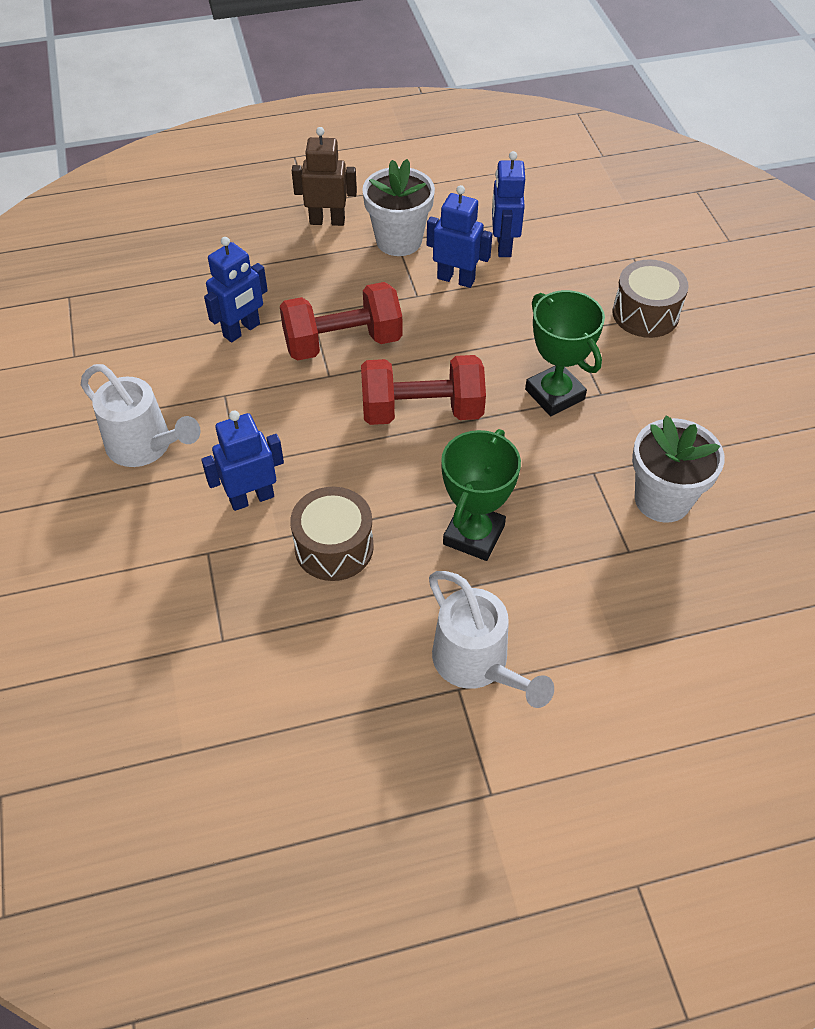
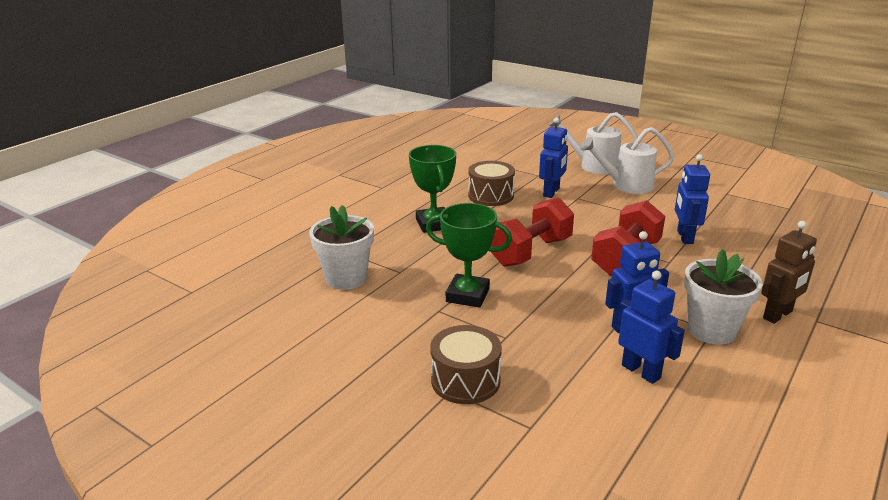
camera: 140 degrees right, 25 degrees down
white watering can [429,571,554,708] -> white watering can moved to [549,112,638,174]

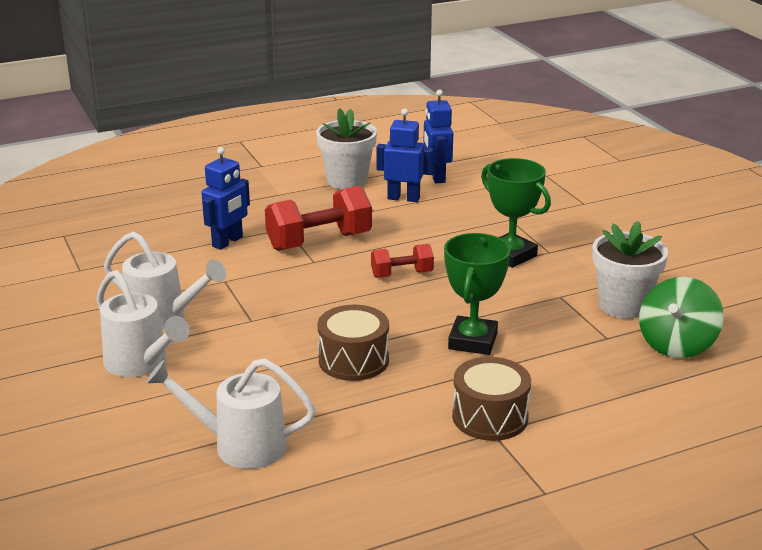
camera: 150 degrees left, 0 degrees up
brown drum [430,325,502,404] -> brown drum moved to [452,357,531,441]
red dumbbell [491,197,574,267] -> red dumbbell [371,244,434,278], size x0.57
blue robot [539,117,568,198] -> none
brown robot [761,221,817,324] -> none
none -> white watering can [146,359,315,469]
none -> green spinning top [639,277,724,358]

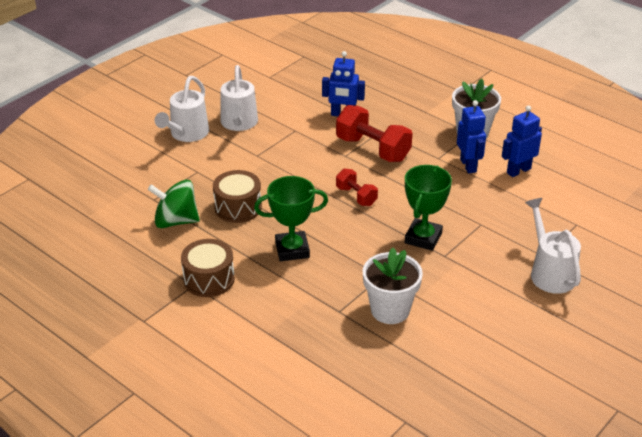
camera: 65 degrees right, 10 degrees up
white watering can [146,359,315,469] -> white watering can moved to [525,198,581,294]
green spinning top [639,277,724,358] -> green spinning top moved to [148,179,200,228]

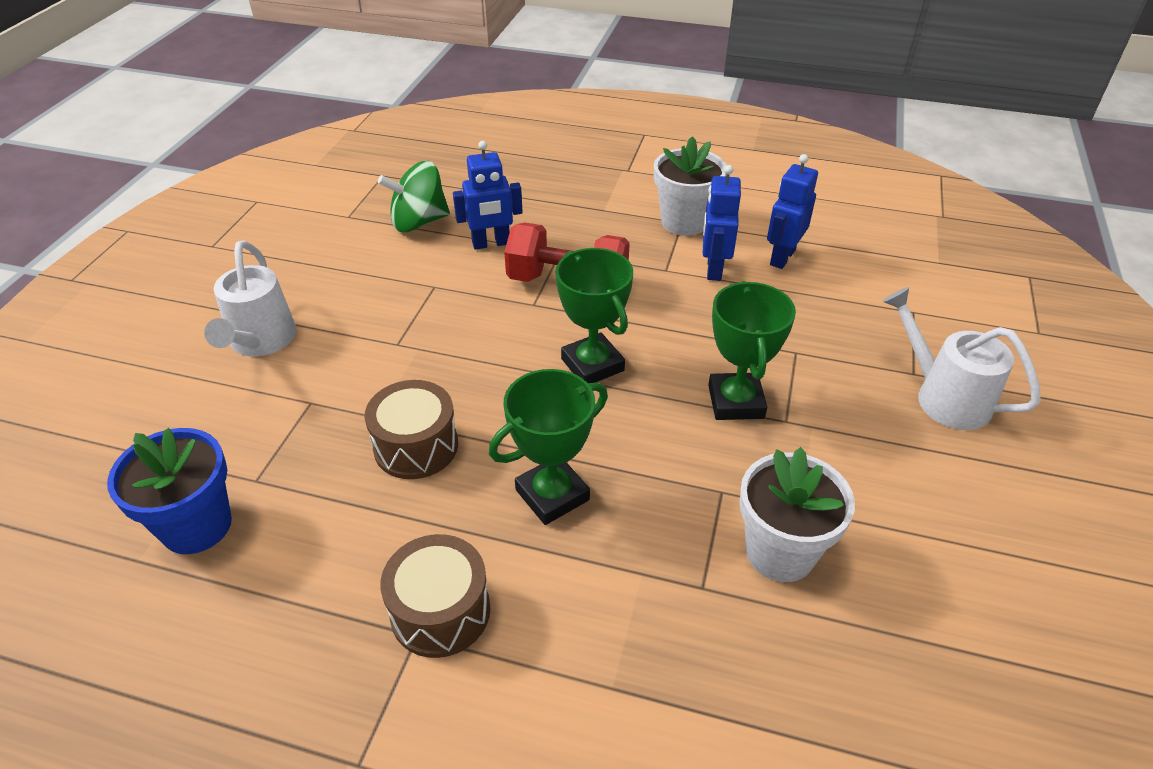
camera: 25 degrees left, 5 degrees up
green spinning top [148,179,200,228] -> green spinning top moved to [378,161,450,232]
white watering can [220,65,258,131] -> none
red dumbbell [336,169,378,206] -> green trophy [556,248,633,383]
blue robot [457,100,486,173] -> blue robot turned 135 degrees counterclockwise [703,165,741,281]
none -> blue flower pot [107,428,232,554]

